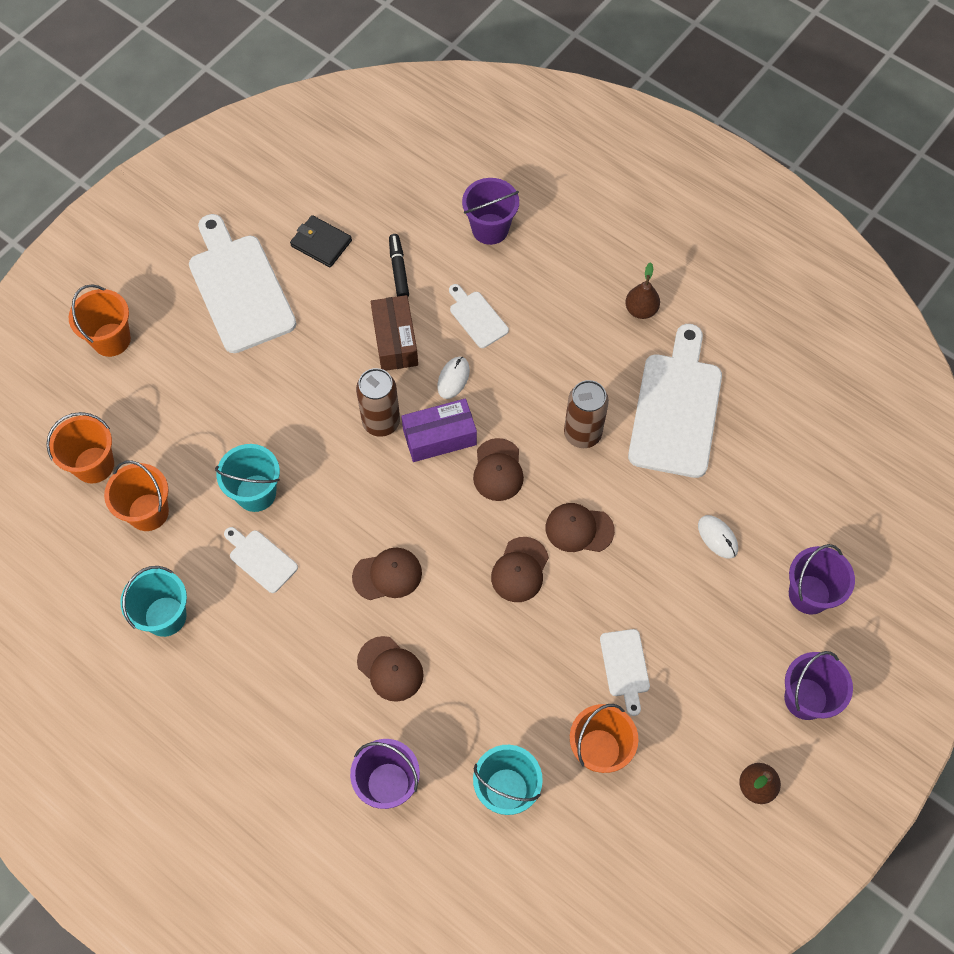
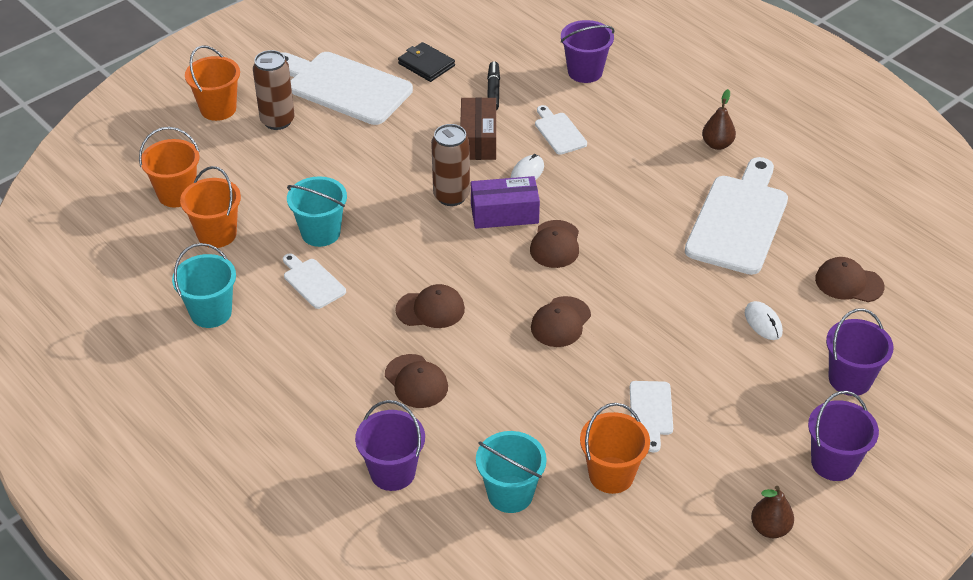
camera: 10 degrees right, 20 degrees down
white cutting board [189,214,296,353] -> white cutting board turned 45 degrees counterclockwise [282,52,413,125]
brown cap [546,503,615,552] -> brown cap moved to [815,257,884,302]
brown can [564,380,609,448] -> brown can moved to [253,50,295,130]

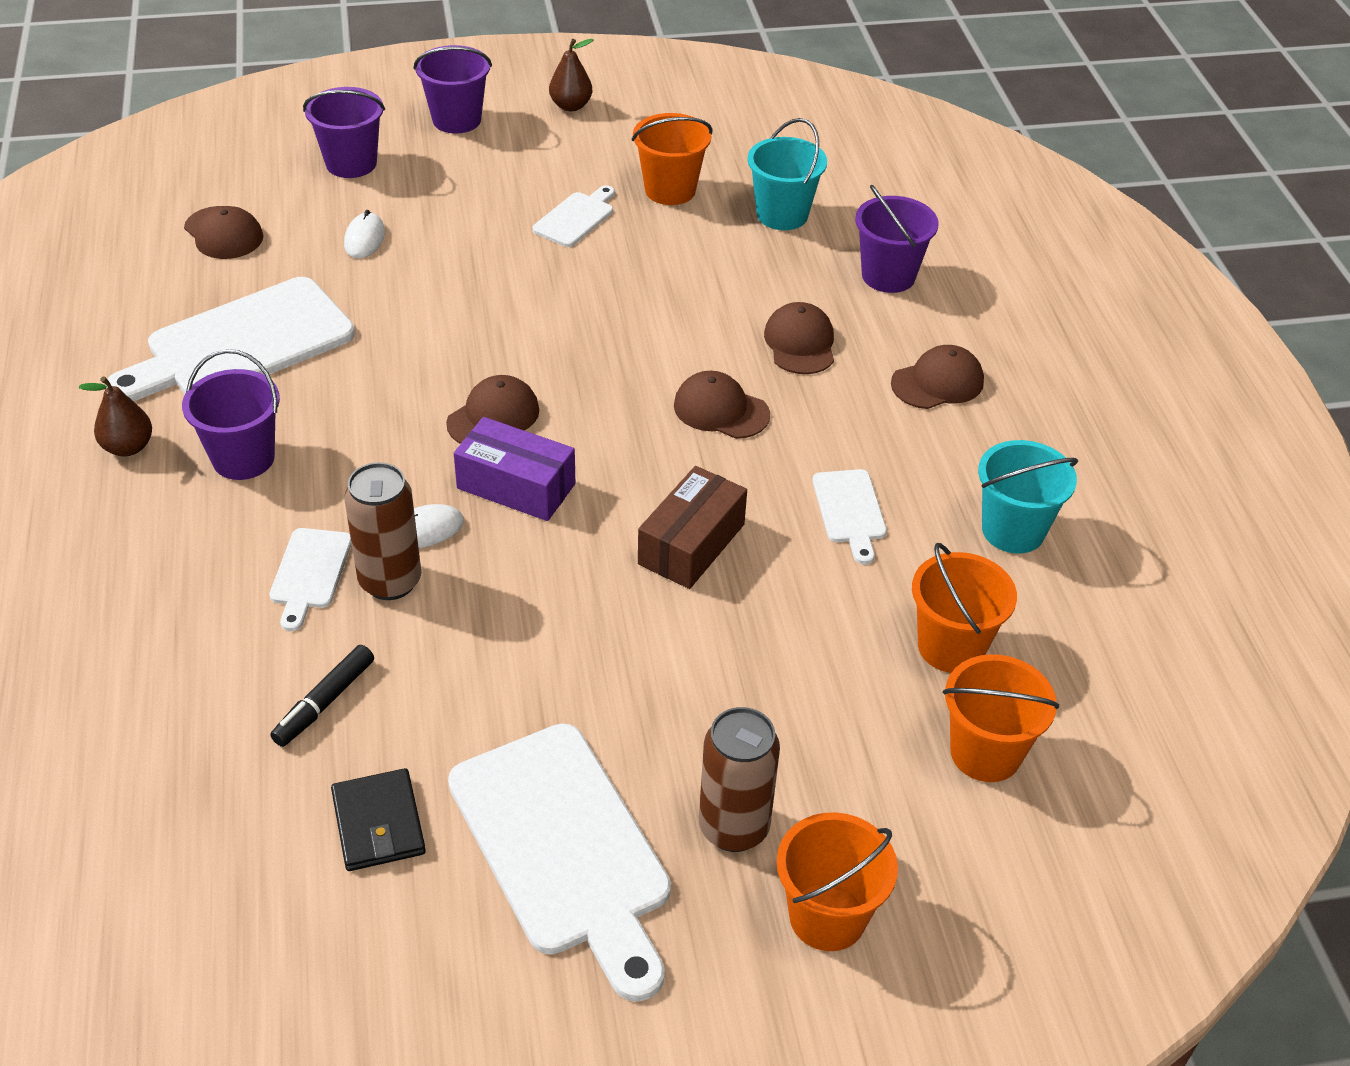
camera: 150 degrees left, 0 degrees up
turquoise bucket [287,176,347,247] -> none
brown can [431,124,470,206] -> brown can moved to [344,462,421,600]
brown box [460,97,496,160] -> brown box moved to [638,466,747,589]
brown cap [531,296,591,347] -> brown cap moved to [891,345,984,409]
purple bucket [561,20,615,83] -> purple bucket moved to [182,349,280,480]

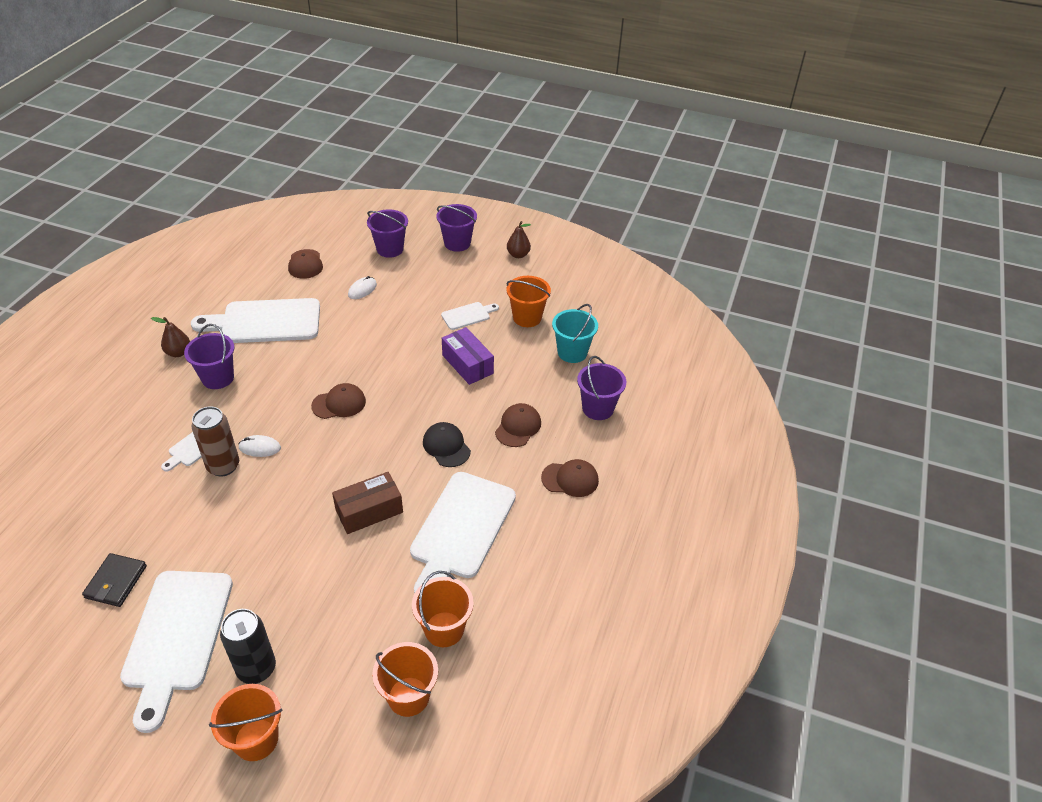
camera: 30 degrees right, 0 degrees up
black marker [270,645,374,747] -> none
purple box [454,417,575,521] -> purple box moved to [442,327,494,385]
brown cap [674,371,770,439] -> black cap [423,422,471,467]
brown can [699,707,780,852] -> black can [220,609,276,684]
white cutting board [812,469,887,564] -> white cutting board [410,472,516,594], size x2.10
turquoise bucket [978,440,1078,553] -> none

